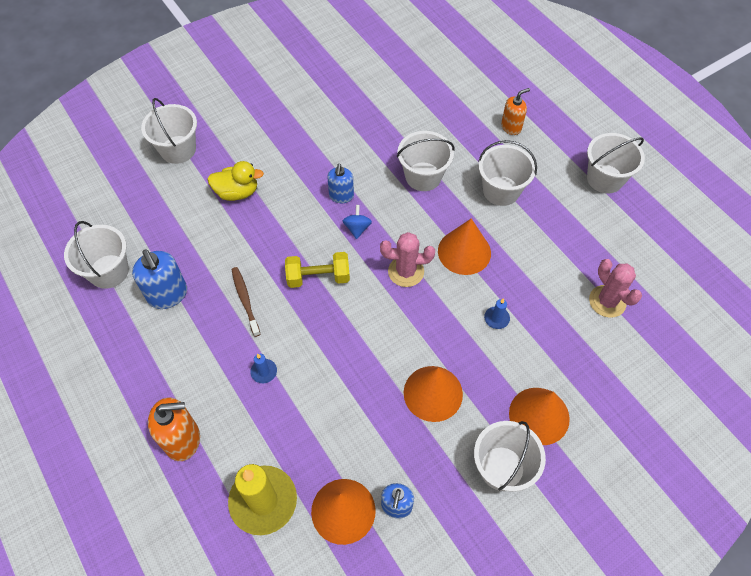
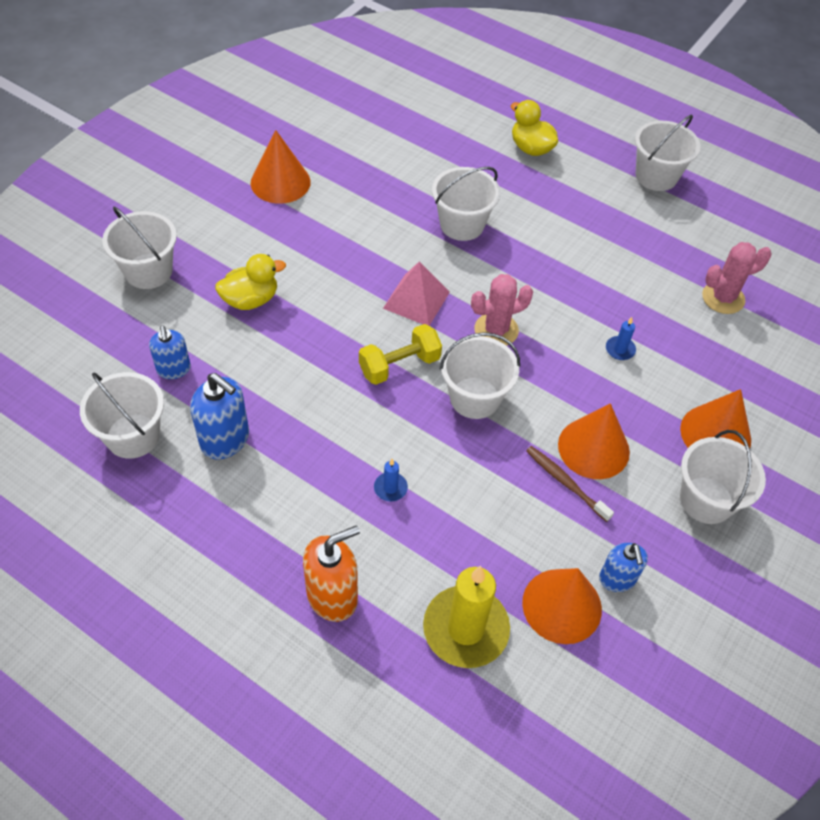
camera: 25 degrees left, 5 degrees down
brown toothbrush [231,267,261,337] -> brown toothbrush moved to [526,446,614,522]
blue soap dispenser [327,164,354,203] -> blue soap dispenser moved to [149,326,191,379]
blue spinning top [343,205,372,239] -> pink pyramid [383,262,450,326]
orange cone [438,219,491,275] -> orange cone moved to [251,130,311,204]
white bucket [478,140,537,206] -> white bucket moved to [440,332,520,419]
orange soap dispenser [501,88,530,135] -> yellow duck [511,100,558,156]
pink cactus [589,259,642,318] -> pink cactus turned 60 degrees counterclockwise [702,242,772,314]

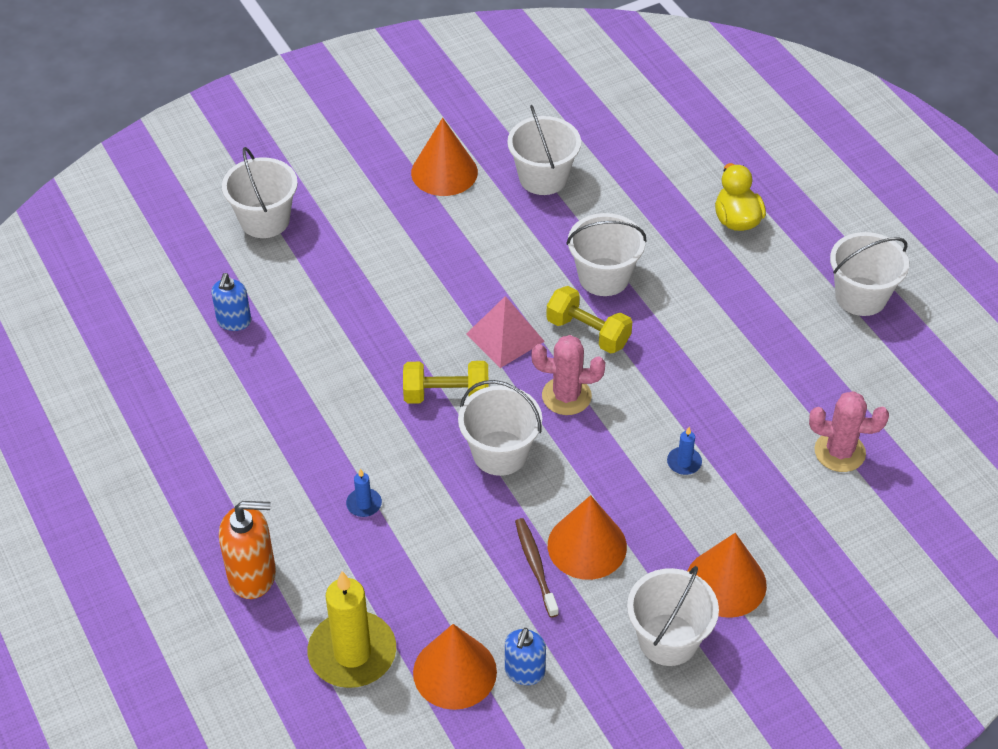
camera: 30 degrees right, 5 degrees down
white bucket [80,372,164,459] -> white bucket moved to [507,105,581,195]
blue soap dispenser [190,373,249,459] -> none
yellow duck [215,254,286,310] -> none
none -> yellow dumbbell [546,286,632,354]

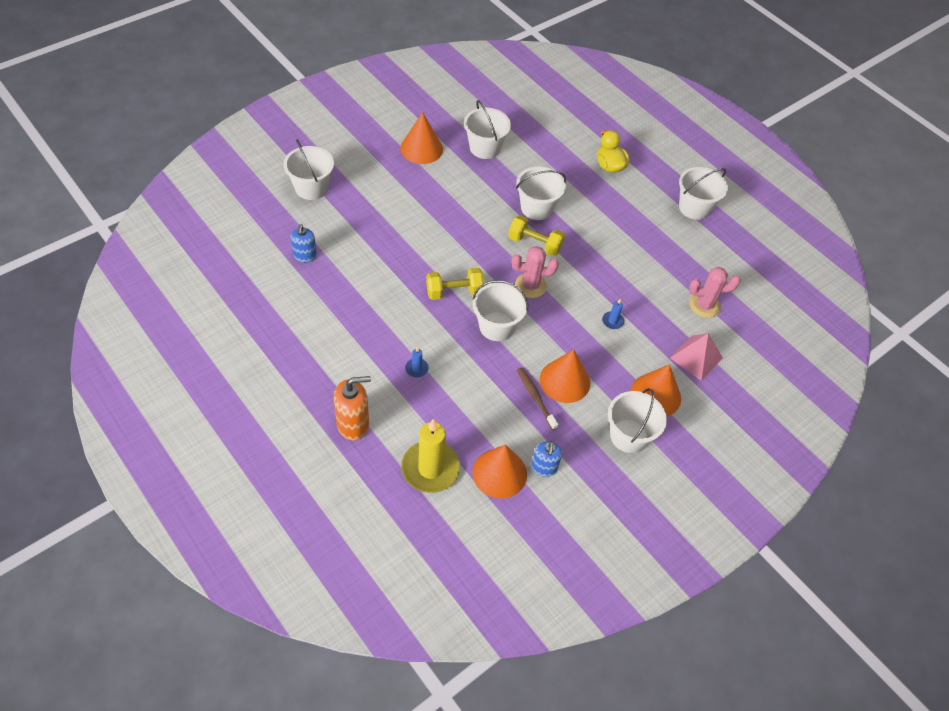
camera: 15 degrees left, 5 degrees up
pink pyramid [466,296,545,368] -> pink pyramid moved to [670,333,723,381]

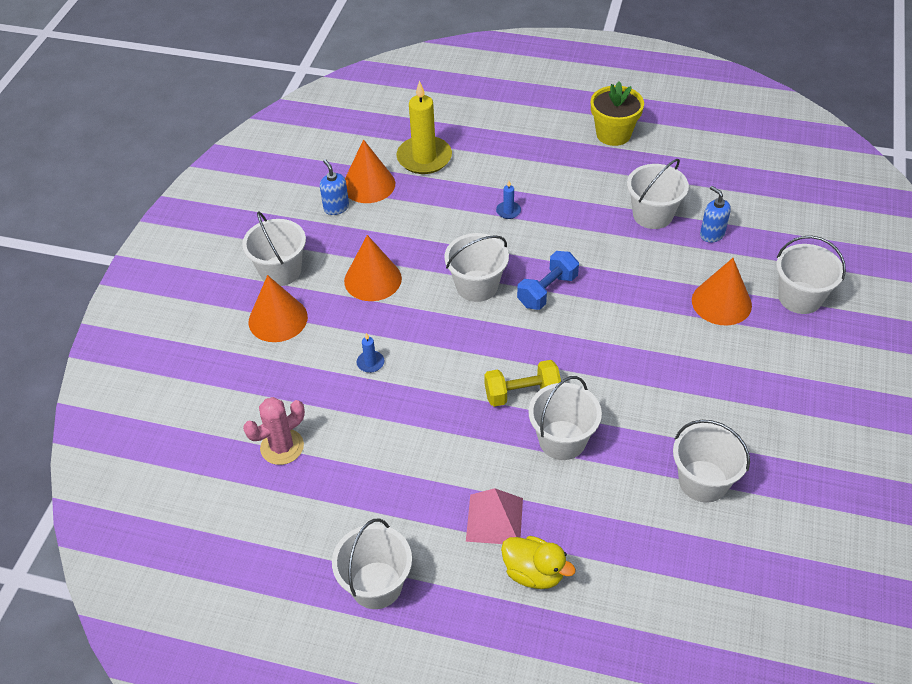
camera: 150 degrees right, 5 degrees down
orange soap dispenser [333,376,371,441] -> none
orange cone [400,112,443,164] -> orange cone moved to [692,258,752,325]
yellow dumbbell [426,268,484,300] -> blue dumbbell [517,251,579,310]
pink cactus [511,246,559,298] -> none
brown toothbrush [517,368,558,430] -> none
pink pyramid [670,333,723,381] -> pink pyramid moved to [466,488,523,544]
none -> yellow flower pot [591,81,644,146]
none -> white bucket [627,159,689,229]

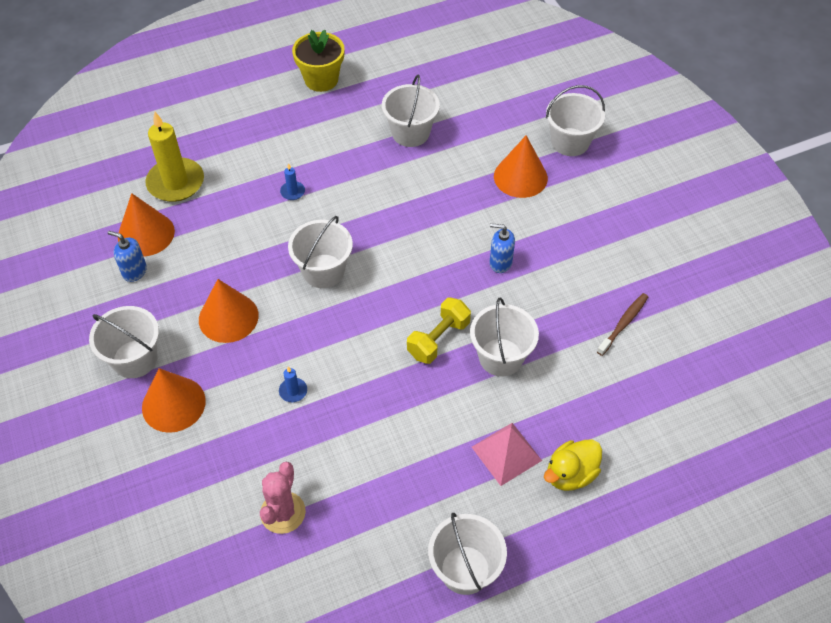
camera: 40 degrees left, 5 degrees up
yellow duck [501,536,576,589] -> yellow duck turned 150 degrees clockwise [544,439,602,491]
blue dumbbell [517,251,579,310] -> none
white bucket [673,420,750,503] -> brown toothbrush [597,293,648,356]
blue soap dispenser [700,186,731,243] -> blue soap dispenser moved to [490,223,515,273]

